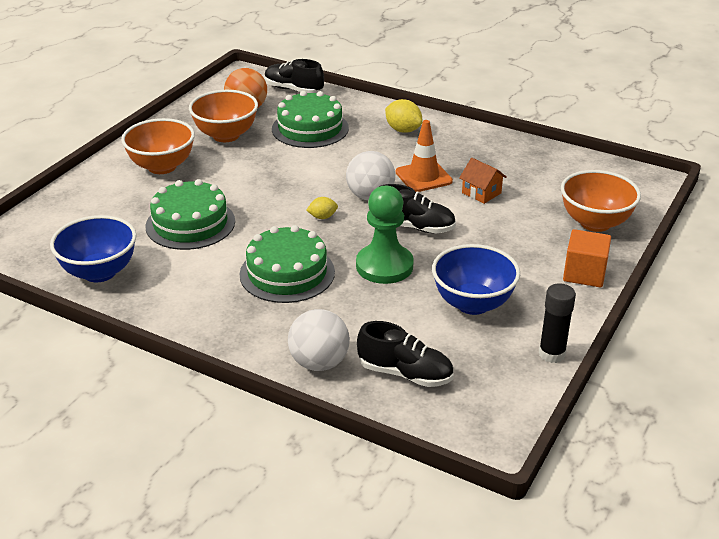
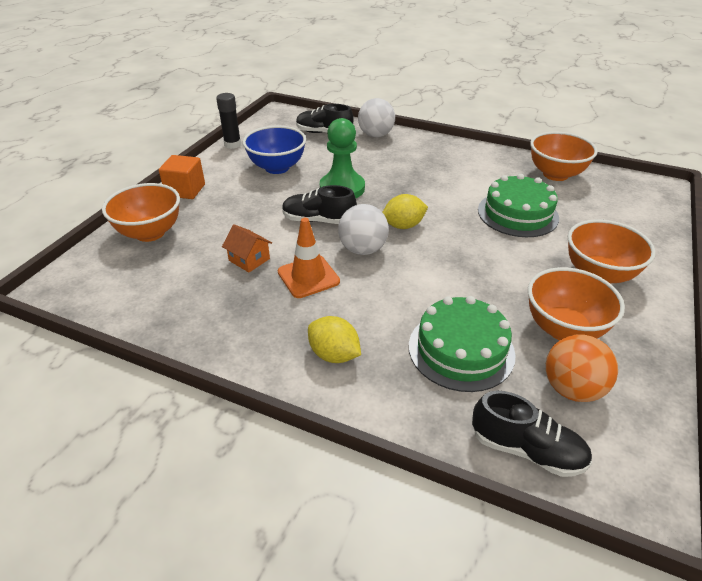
camera: 175 degrees right, 5 degrees up
blue bowl [50,215,136,282] -> orange bowl [530,132,598,181]
green cake [240,225,335,303] -> none
yellow lemon [306,197,338,219] -> yellow lemon [382,194,428,229], size x1.65

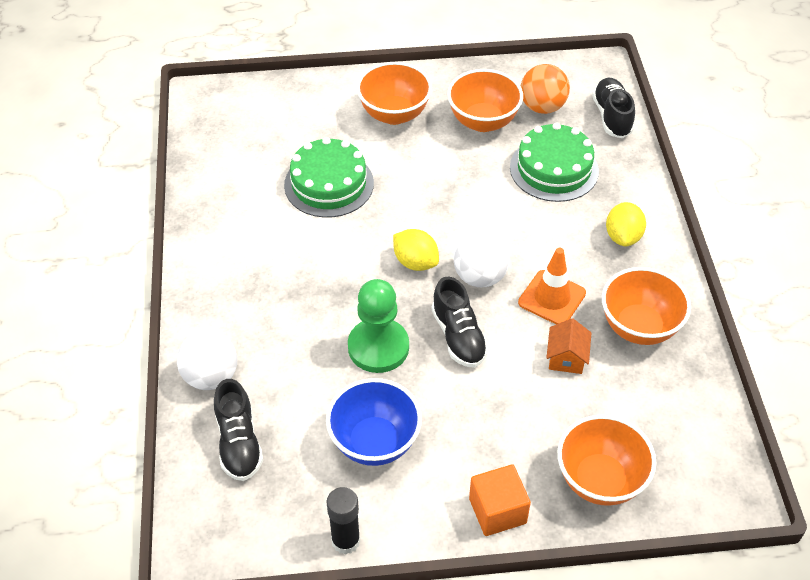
camera: 120 degrees left, 10 degrees up
orange bowl [530,132,598,181] -> orange bowl moved to [602,267,691,345]

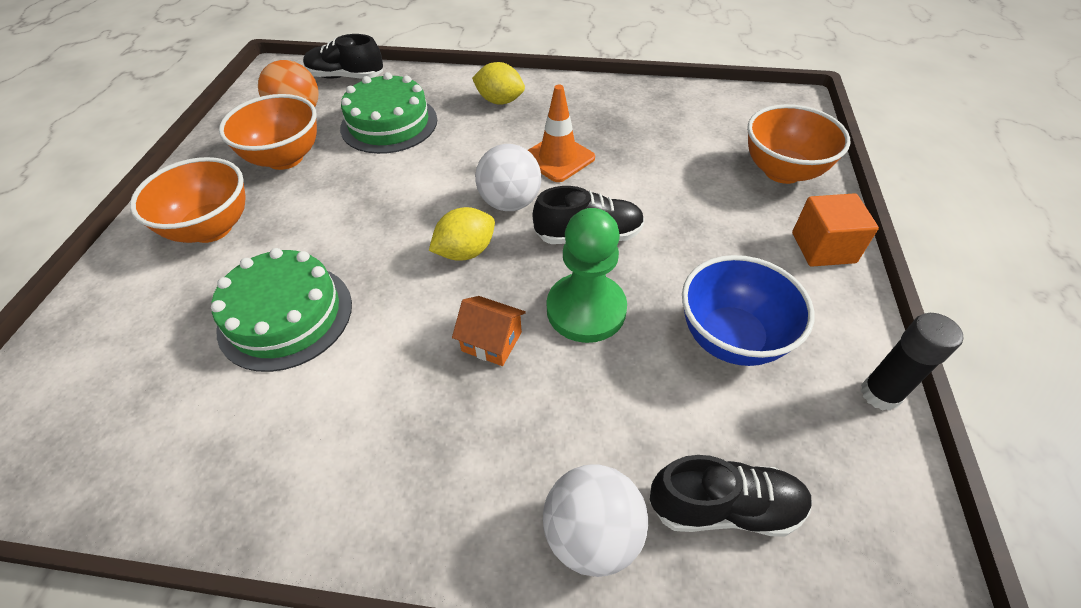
camera: 75 degrees left, 0 degrees up
orange house [546,318,591,374] -> orange house moved to [452,296,526,366]
orange bowl [602,267,691,345] -> none

